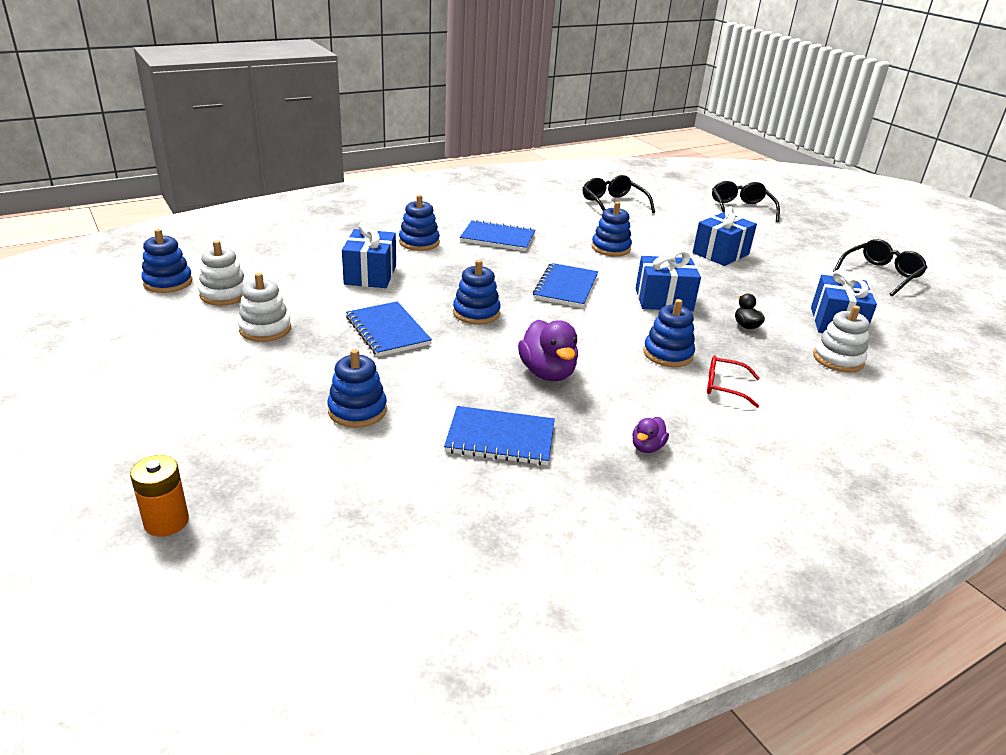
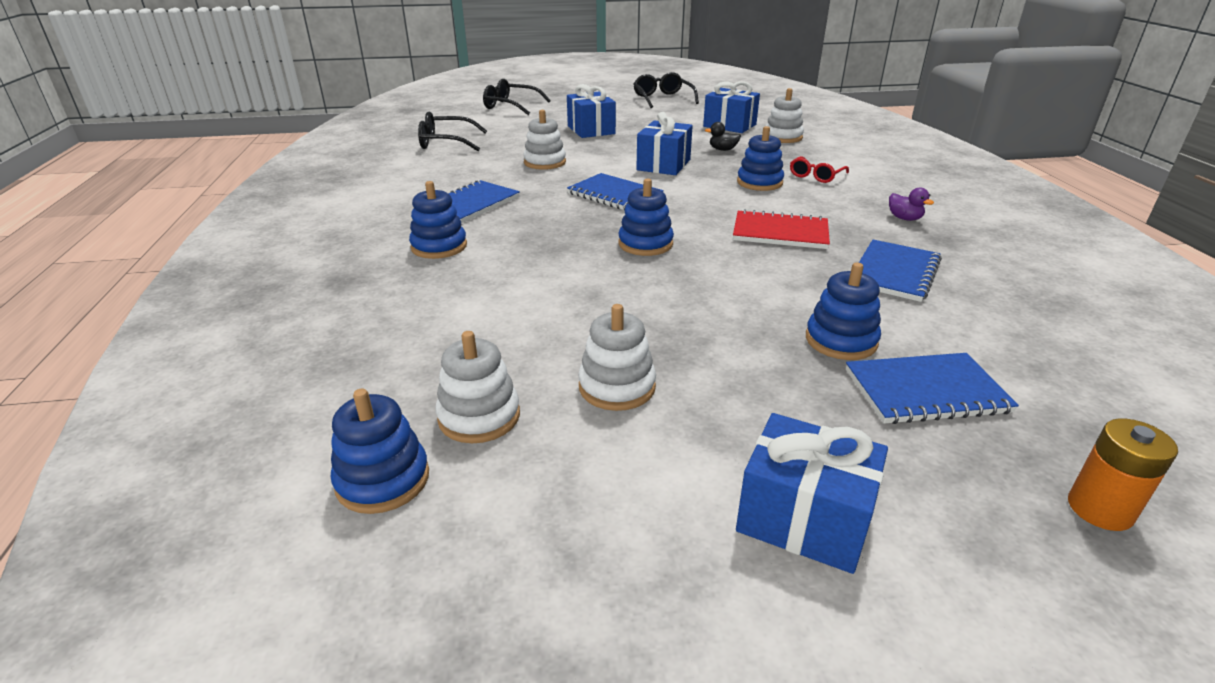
camera: 65 degrees left, 0 degrees up
blue gift [342,222,396,288] -> blue gift moved to [736,413,888,574]
blue notebook [346,301,432,357] -> blue notebook moved to [846,353,1019,424]
purple duck [518,320,578,381] -> red notebook [733,209,830,249]
blue stacking toy [592,202,632,256] -> white stacking toy [523,110,566,170]

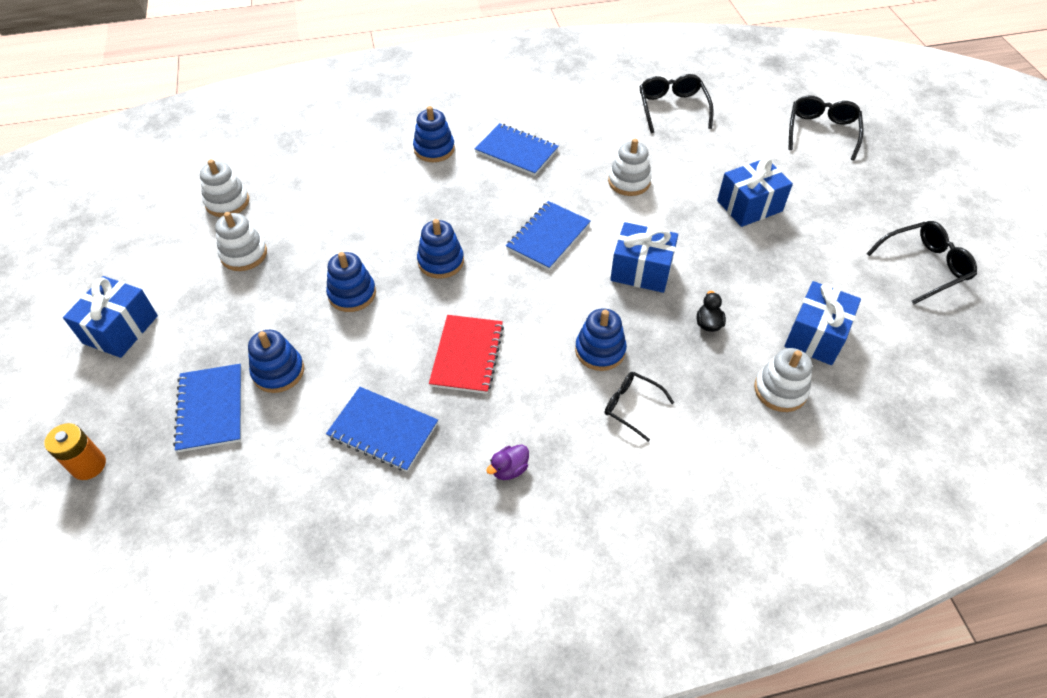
camera: 85 degrees right, 20 degrees up
blue stacking toy [331,389,429,514] -> blue stacking toy moved to [326,252,376,312]
red glasses [790,156,849,183] -> black glasses [605,372,674,442]

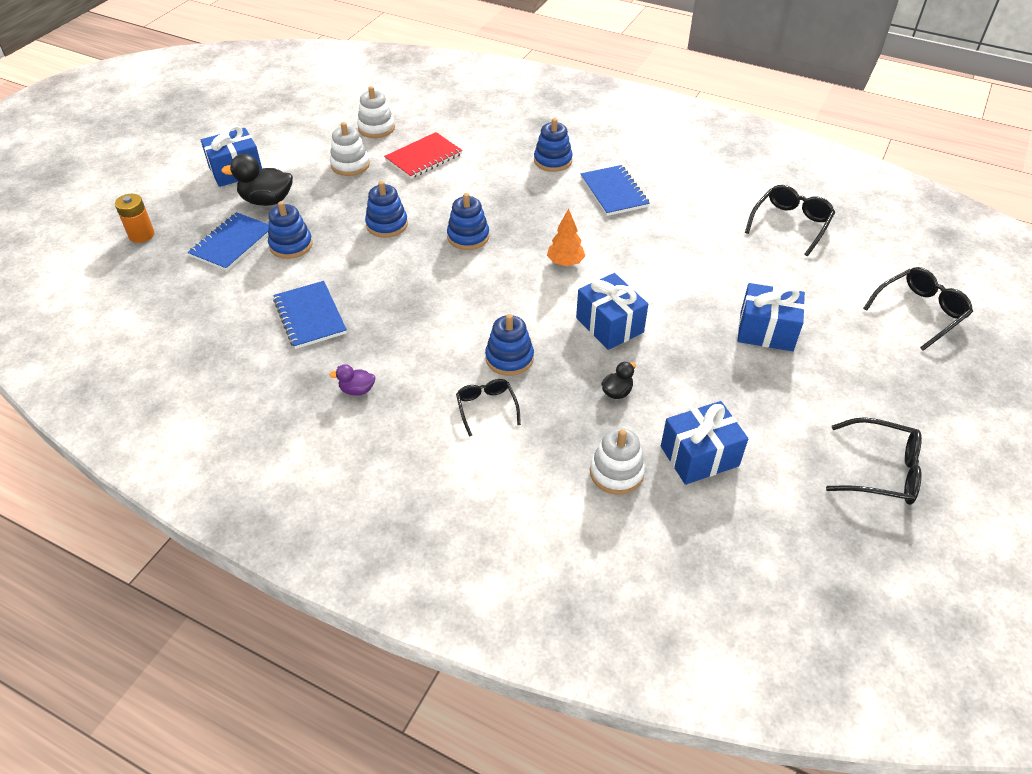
camera: 40 degrees right, 5 degrees down
red notebook [429,315,504,394] -> red notebook moved to [384,132,463,179]
blue notebook [506,201,591,270] -> orange tree [547,209,585,266]
white stacking toy [608,139,652,196] -> none
none -> black duck [221,154,293,206]

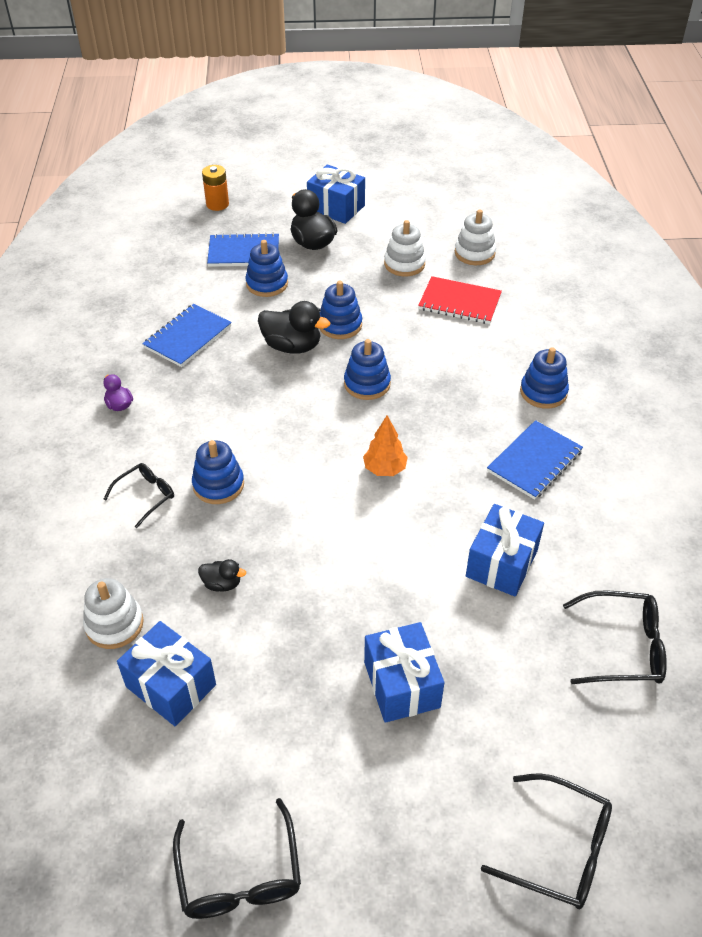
camera: 60 degrees right, 0 degrees up
blue gift [576,273,648,350] -> blue gift moved to [466,504,544,597]
none -> black duck [258,301,330,354]

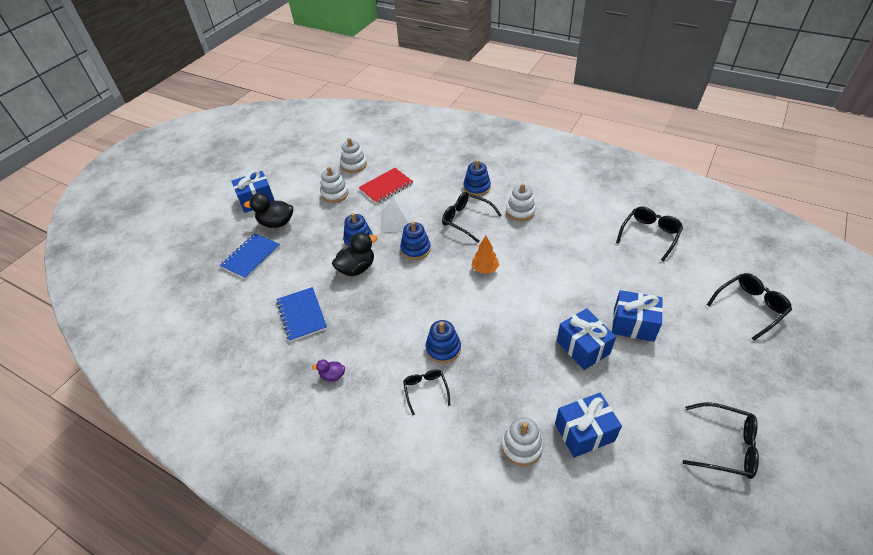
camera: 55 degrees left, 0 degrees up
black duck [198,559,246,592] -> none
orange battery [202,165,229,211] -> none
blue stacking toy [245,240,288,297] -> none
blue gift [466,504,544,597] -> blue gift moved to [557,308,616,370]
blue notebook [487,420,583,500] -> white stacking toy [506,183,536,221]
none -> white pyramid [381,197,412,233]
none -> black glasses [442,192,502,243]

